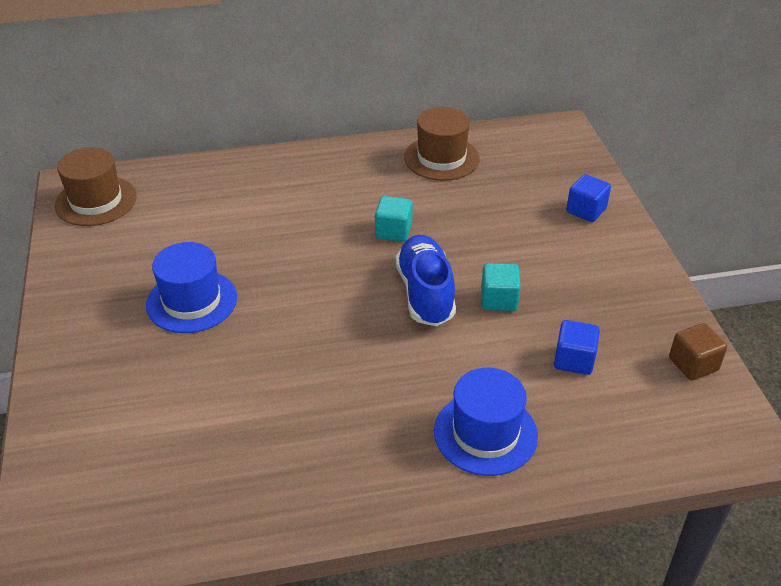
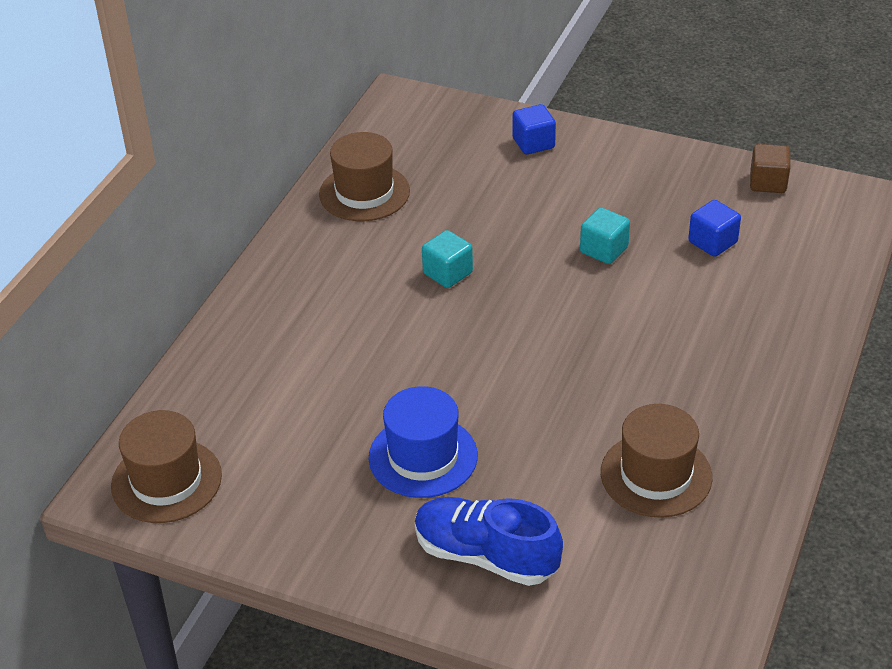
camera: 55 degrees left, 0 degrees up
blue shoe [396,235,456,326] -> blue shoe moved to [415,497,563,586]
blue hat [434,368,538,476] -> none
none -> brown hat [601,404,712,518]

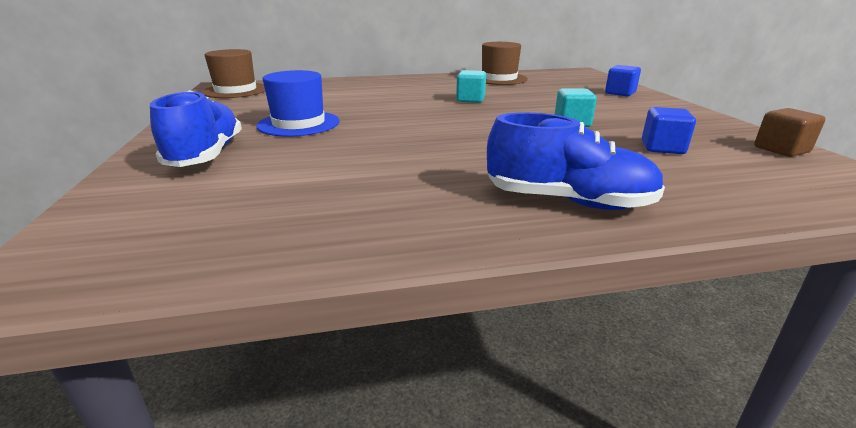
camera: 55 degrees right, 15 degrees down
brown hat [601,404,712,518] -> none
none -> blue shoe [487,112,665,210]

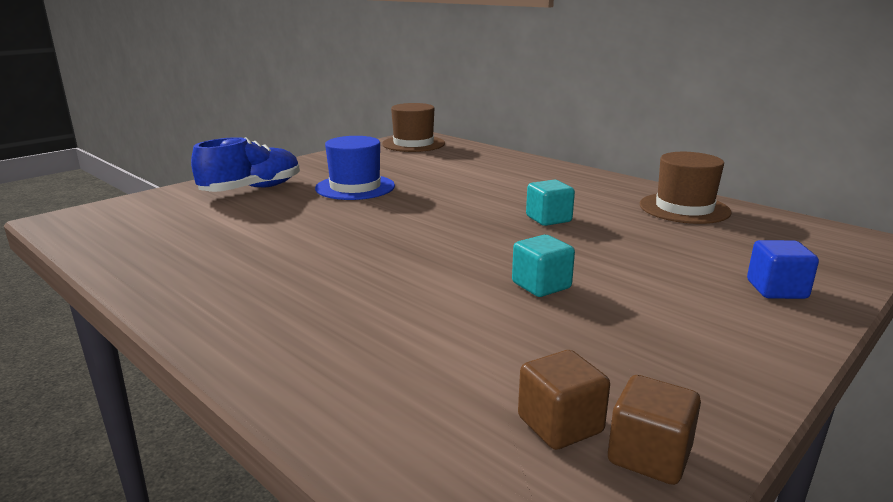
camera: 55 degrees right, 5 degrees down
blue shoe [487,112,665,210] -> none
blue cube [642,107,696,154] -> none
none -> brown cube [518,350,610,450]

